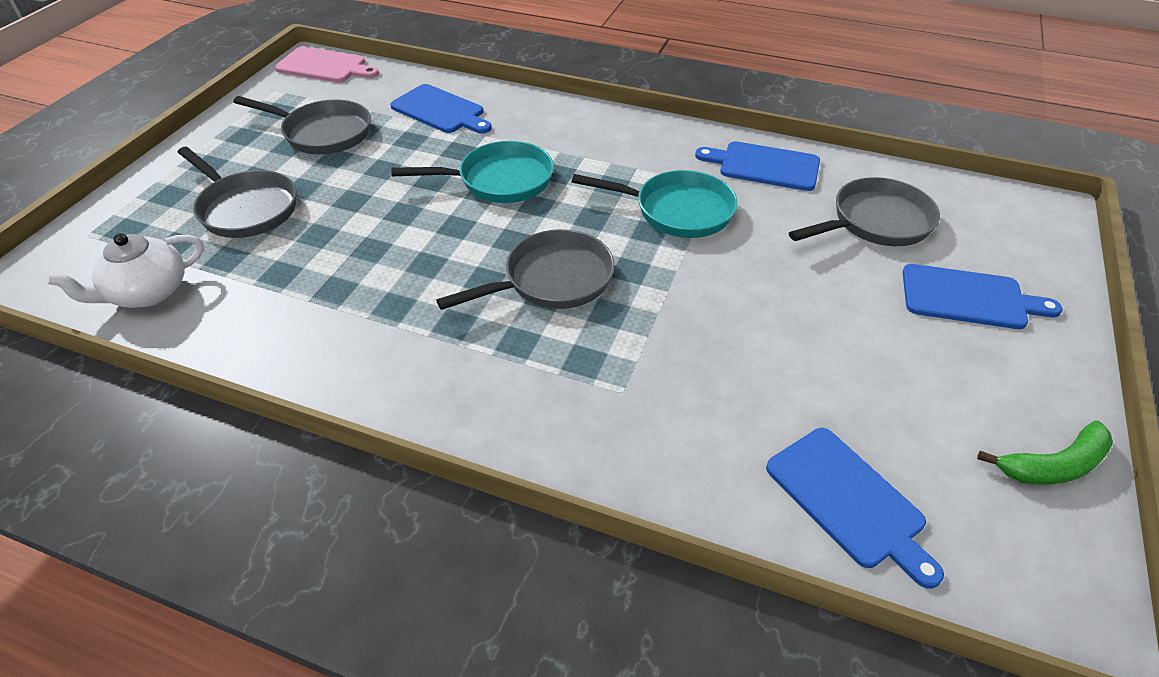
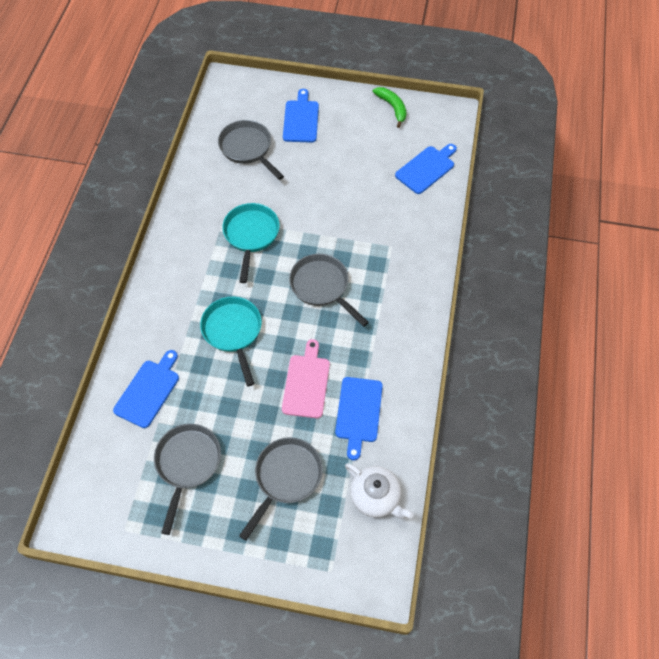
camera: 100 degrees left, 15 degrees up
pink cutting board [275,47,379,82] -> pink cutting board moved to [282,339,330,418]
blue cutting board [695,141,820,191] -> blue cutting board moved to [335,377,383,460]

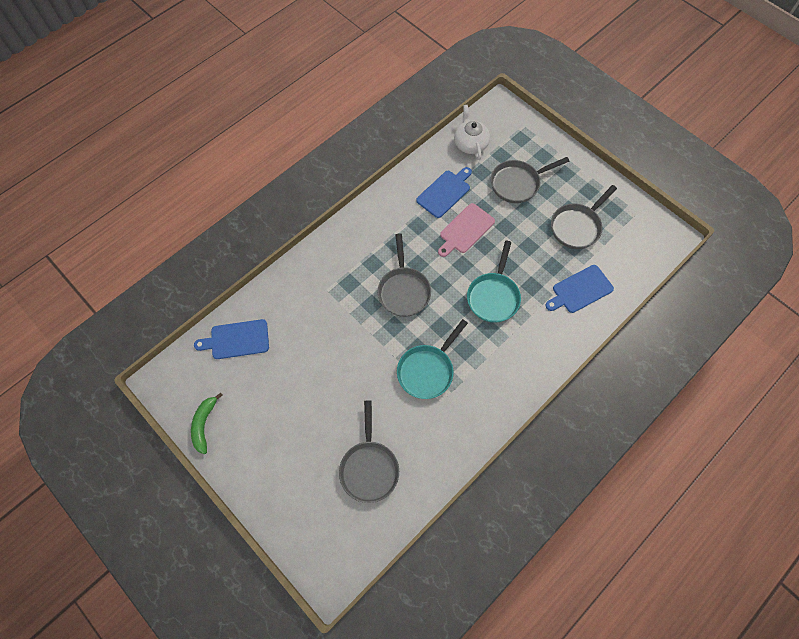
camera: 145 degrees left, 5 degrees up
blue cutting board [283,89,319,143] -> none

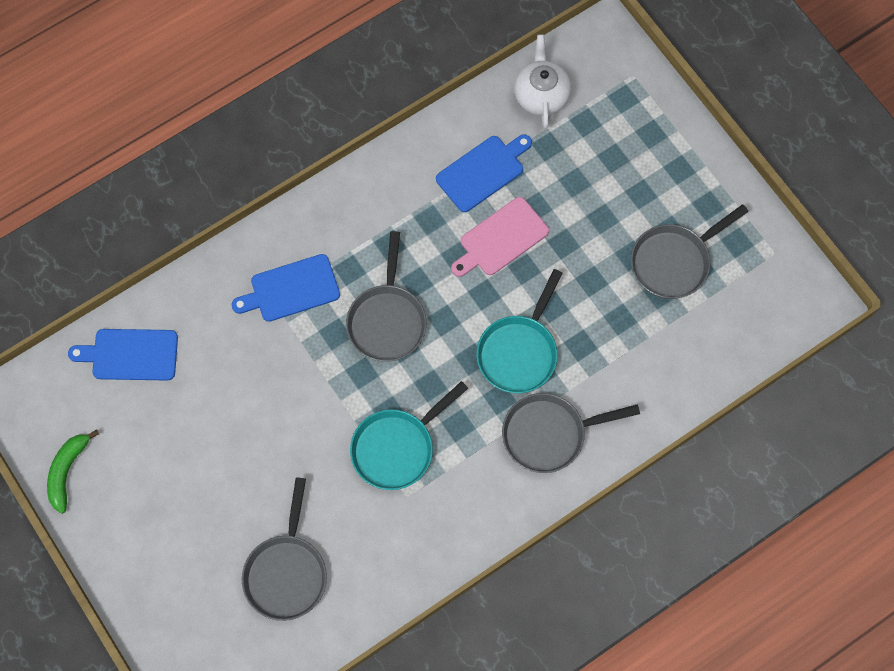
camera: 10 degrees right, 5 degrees up
grey pan [491,157,570,203] -> grey pan moved to [502,393,640,473]
blue cutting board [545,265,614,313] -> blue cutting board moved to [231,254,340,322]

